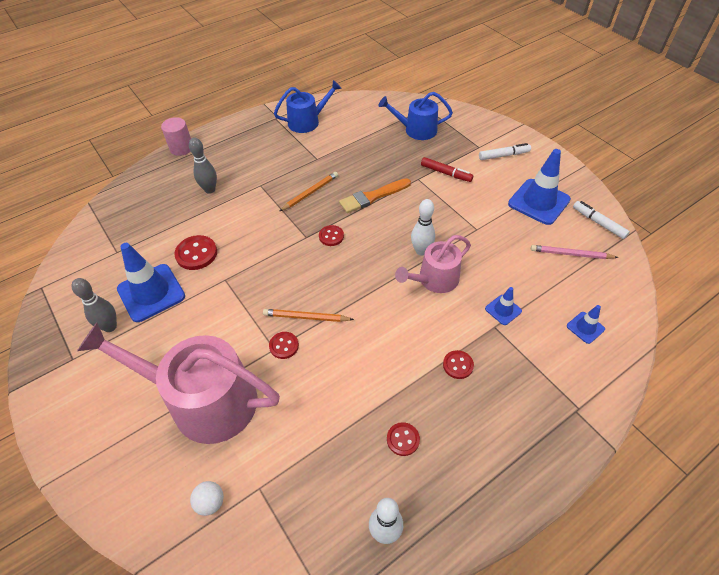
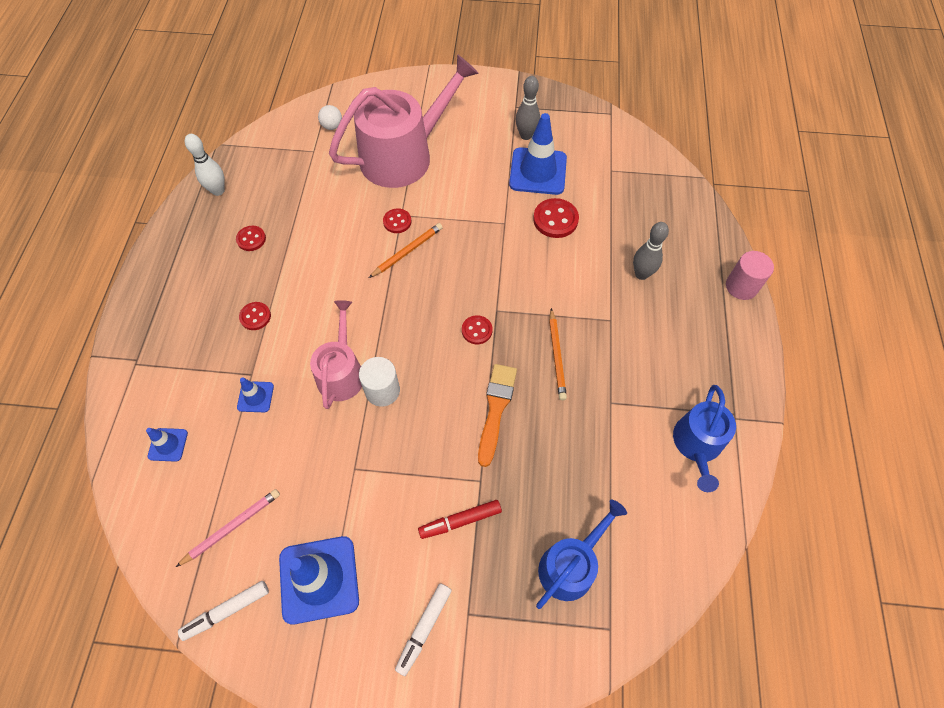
camera: 130 degrees right, 10 degrees up
white bowling pin [411,199,435,256] -> white cylinder [359,357,400,407]
white marker [573,201,630,239] -> white marker turned 150 degrees clockwise [178,581,269,641]

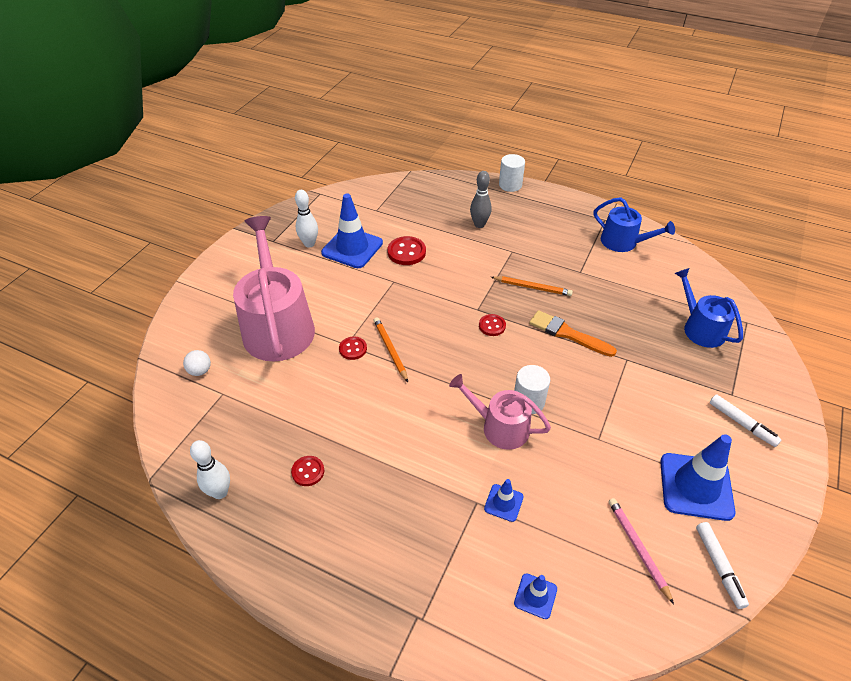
camera: 70 degrees left, 15 degrees down
red button [239,302,271,330] -> none
red marker [418,500,502,539] -> none
grey bowling pin [516,76,540,140] -> white bowling pin [295,190,318,248]
pink cylinder [726,251,774,300] -> white cylinder [499,154,525,192]

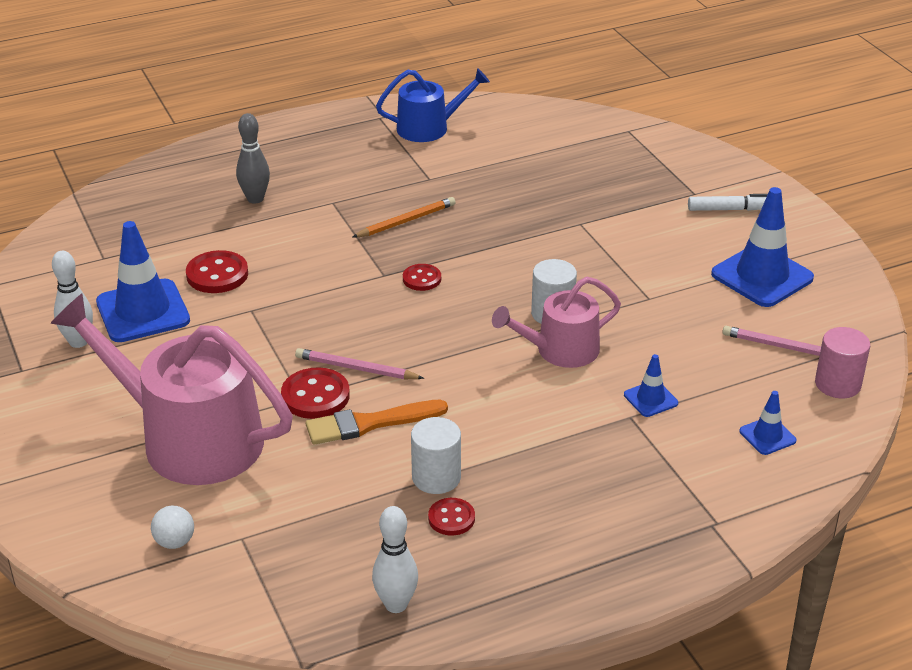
camera: 50 degrees left, 10 degrees down
red button [339,336,367,360] -> red button [281,367,350,419], size x1.59
orange pencil [374,317,408,382] -> pink pencil [295,348,424,379]
white cylinder [499,154,525,192] -> white cylinder moved to [411,417,461,494]
orange brush [529,310,617,357] -> orange brush moved to [306,400,448,445]
blue watering can [674,268,743,348] -> none
white marker [696,522,749,609] -> none
none -> pink cylinder [815,327,870,399]

